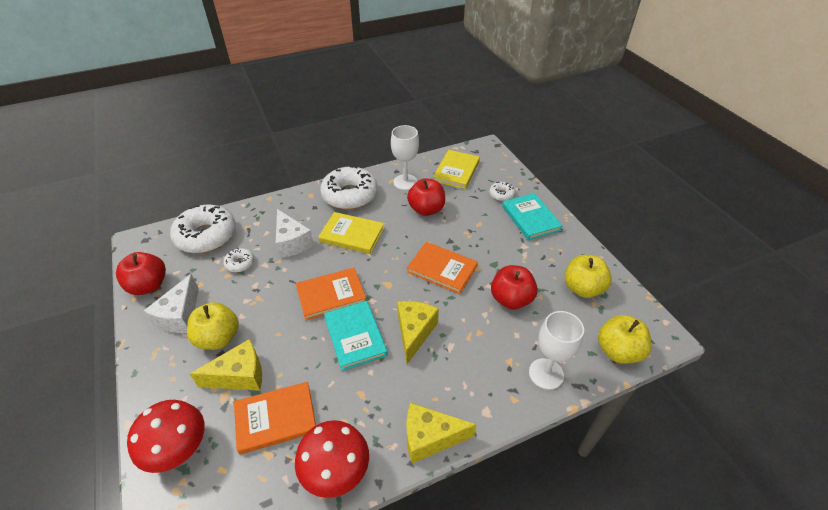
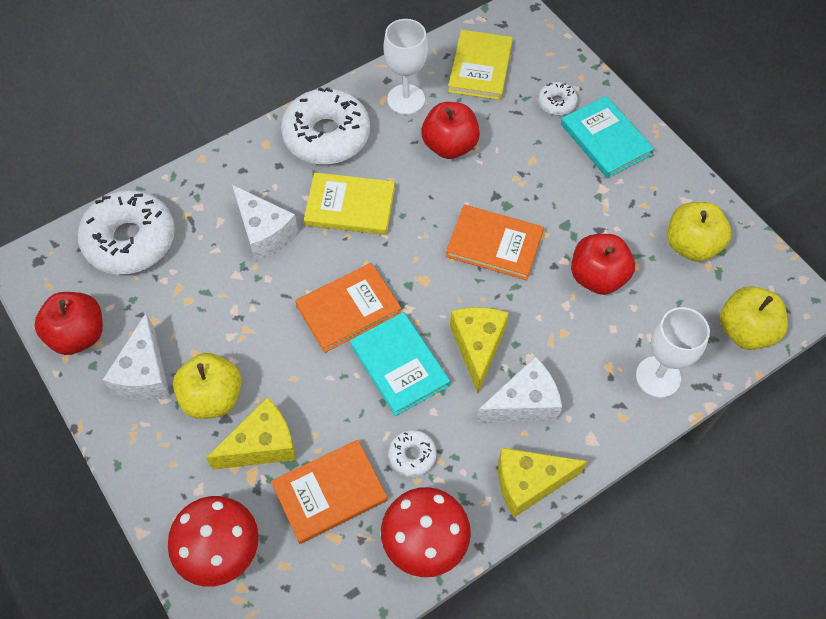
camera: 10 degrees left, 15 degrees up
white donut [223,248,254,272] -> white donut moved to [388,430,437,477]
none -> white cheese [476,357,562,423]

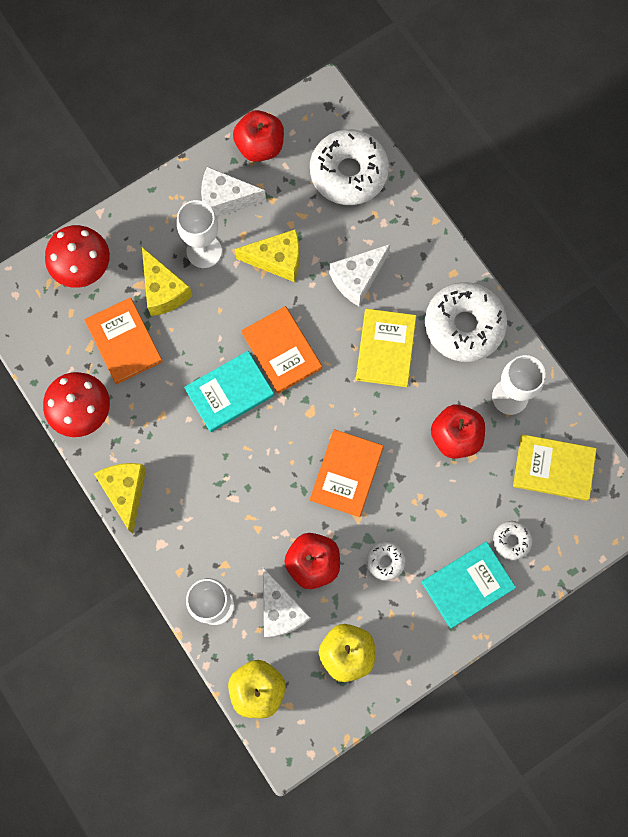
camera: 90 degrees right, 15 degrees up
yellow apple [173,353,242,419] -> white goblet [177,200,222,268]
white donut [388,430,437,477] -> white donut moved to [366,541,406,581]
yellow cheese [450,307,509,393] -> yellow cheese moved to [235,229,300,282]
white cheese [476,357,562,423] -> white cheese moved to [263,568,311,638]

